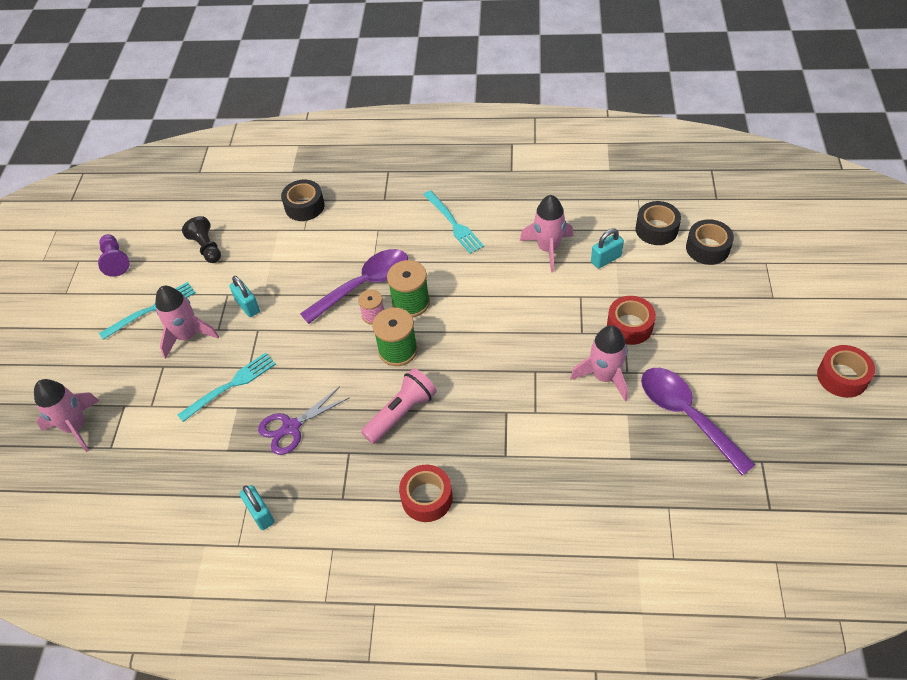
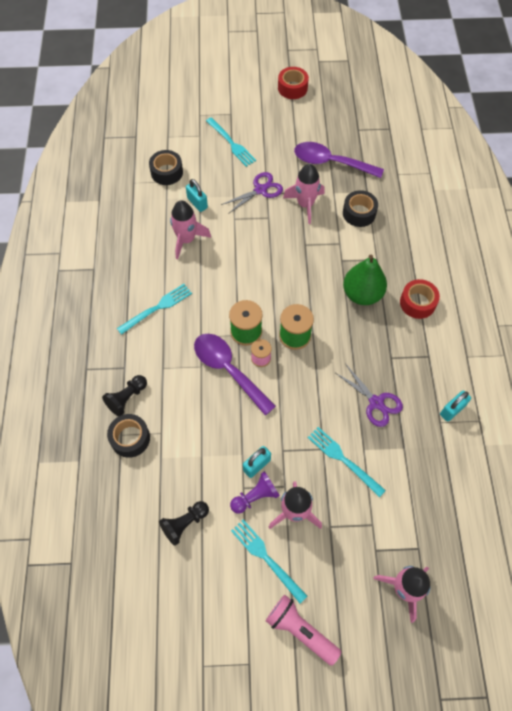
camera: 100 degrees left, 10 degrees up
purple pawn [98,234,130,277] -> purple pawn moved to [230,471,280,514]
pink flashlight [361,368,437,444] -> pink flashlight moved to [266,595,341,666]
red tape [607,296,656,345] -> purple scissors [221,172,283,214]
purple spoon [641,368,756,476] -> purple spoon turned 60 degrees clockwise [294,142,384,178]
black tape [686,219,734,265] -> black tape moved to [343,190,378,227]
none -> black pawn [102,375,147,416]
none -> turquoise fork [206,117,256,167]
none -> green pear [343,255,387,305]

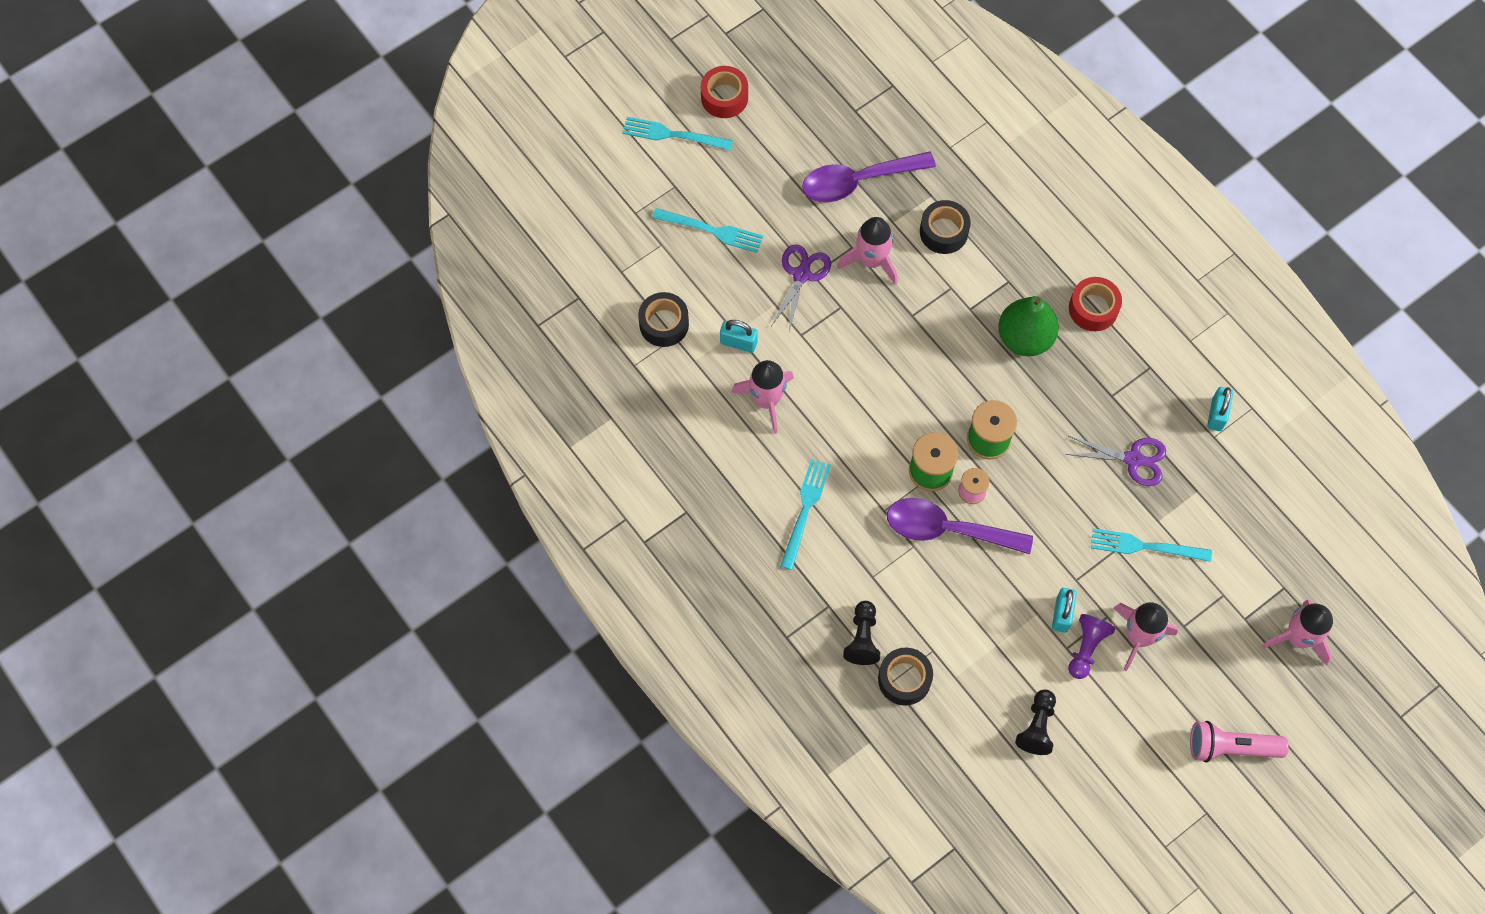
camera: 35 degrees left, 5 degrees up
turquoise fork [231,520,307,603] -> turquoise fork moved to [623,117,733,150]

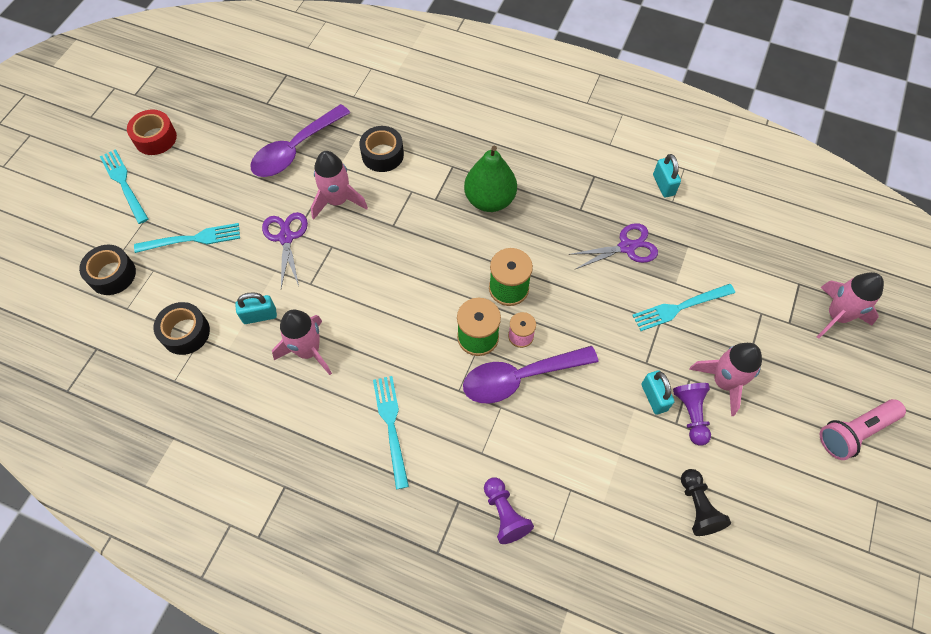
camera: 30 degrees left, 5 degrees down
turquoise fork [623,117,733,150] -> turquoise fork turned 75 degrees clockwise [100,149,148,224]
black pawn [843,601,880,665] -> purple pawn [484,477,534,544]
black tape [878,648,933,705] -> black tape moved to [79,245,136,295]
red tape [1069,277,1122,331] -> none

